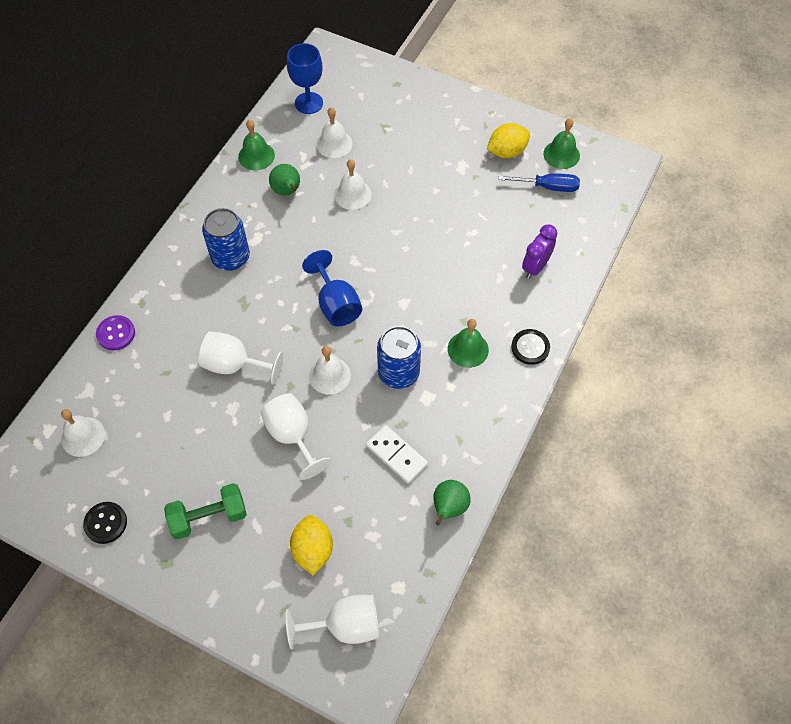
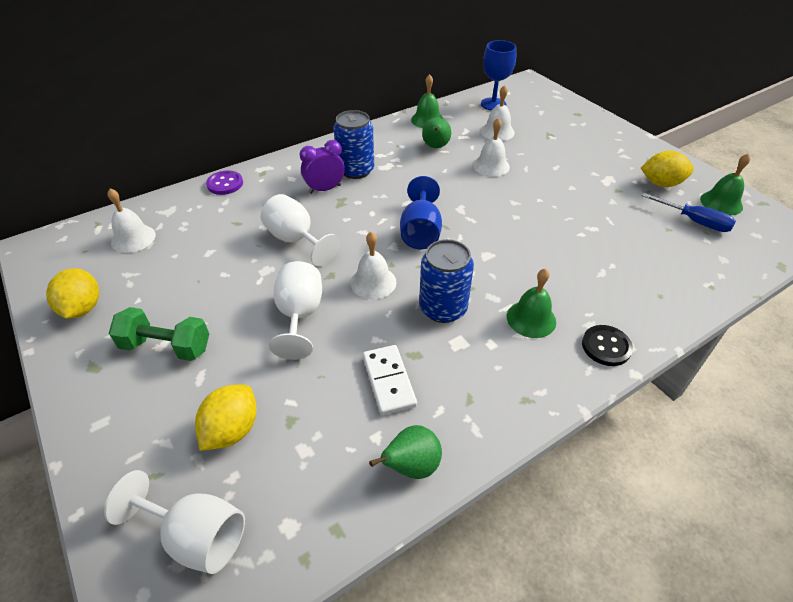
camera: 30 degrees right, 15 degrees down
black button [83,502,127,544] -> yellow lemon [46,268,99,319]
purple clock [522,224,557,279] -> purple clock moved to [300,140,345,194]

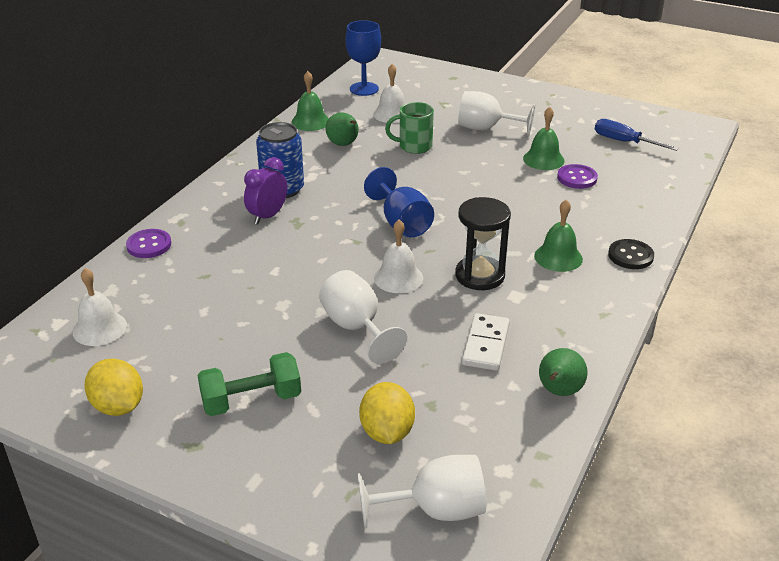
camera: 30 degrees left, 10 degrees down
white goblet [261,194,340,266] -> white goblet moved to [458,91,535,136]
white domino [363,345,417,415] -> white domino turned 60 degrees clockwise [462,313,510,371]
blue can [419,239,474,323] -> black hourglass [455,197,511,290]
white bell [473,118,510,177] -> green mug [385,102,434,154]
yellow lemon [641,151,694,187] -> none
blue screwdriver [642,193,736,232] -> blue screwdriver turned 150 degrees counterclockwise [595,119,679,151]
green bell [700,154,750,215] -> green bell moved to [523,107,564,170]
none -> purple button [557,164,598,189]

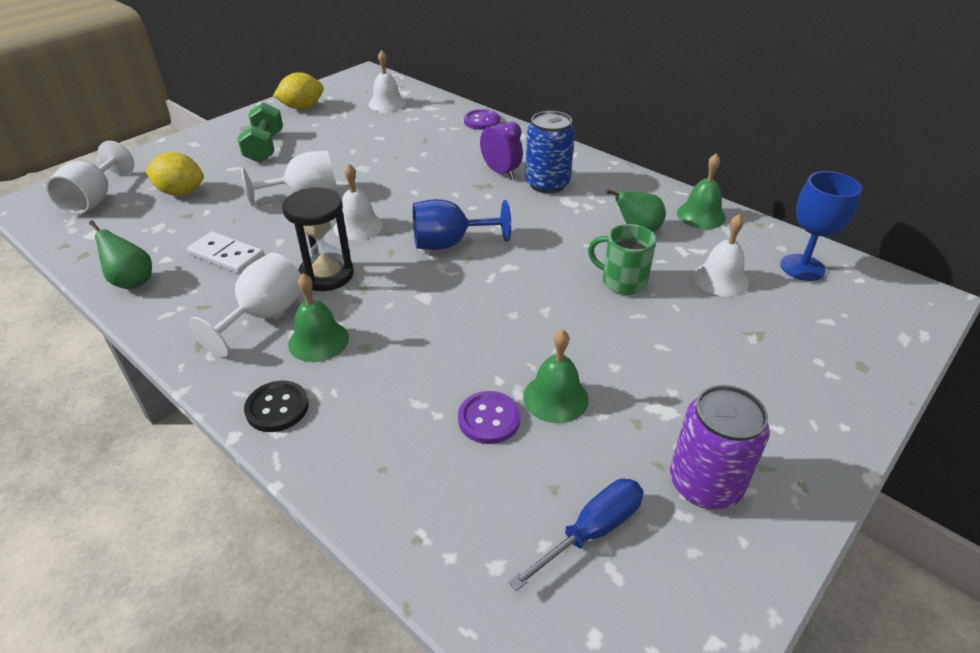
camera: 105 degrees right, 5 degrees up
green mug [385,102,434,154] -> green mug turned 75 degrees counterclockwise [588,224,656,295]
white goblet [458,91,535,136] -> white goblet moved to [188,253,302,357]
none -> purple can [670,385,770,509]

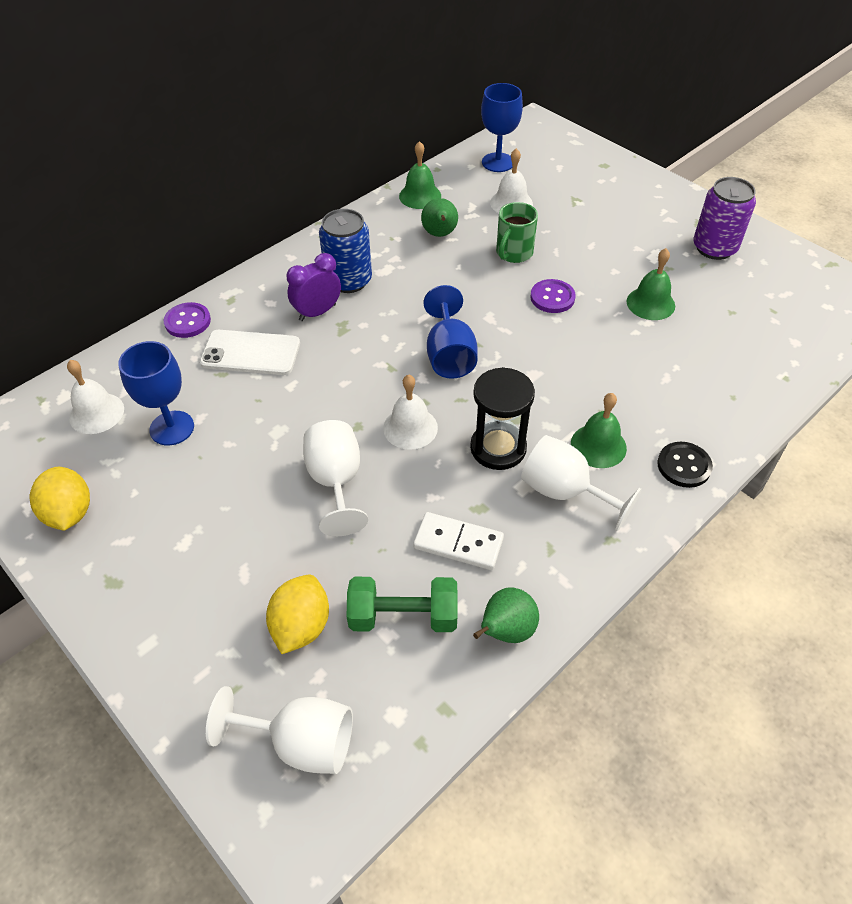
camera: 85 degrees left, 10 degrees up
white domino [187,231,264,274] -> white domino turned 75 degrees clockwise [413,512,504,570]
green dumbbell [238,102,283,163] -> green dumbbell moved to [347,577,458,632]
purple button [458,391,521,444] -> purple button moved to [530,279,576,313]
blue screwdriver [509,478,643,591] -> none
none -> blue goblet [118,341,194,445]
none -> white phone [200,330,300,375]

